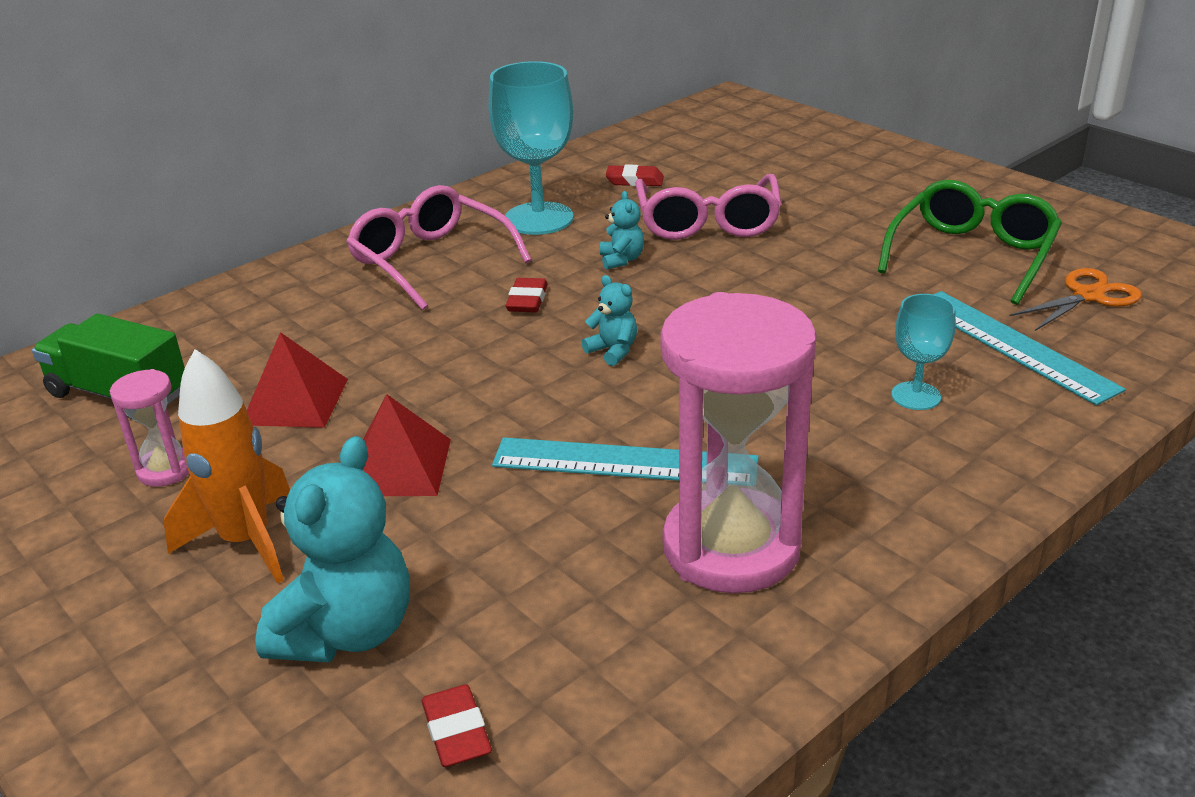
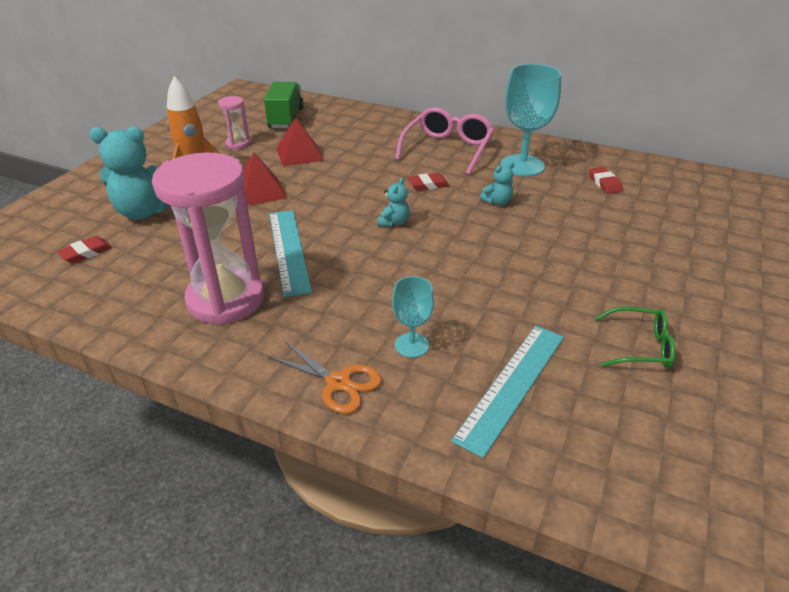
camera: 65 degrees right, 5 degrees up
pink glasses [635,174,782,240] -> none
green glasses [878,180,1062,305] -> green glasses [594,307,676,368], size x0.60
orange scissors [1010,268,1142,331] -> orange scissors moved to [267,340,382,414]

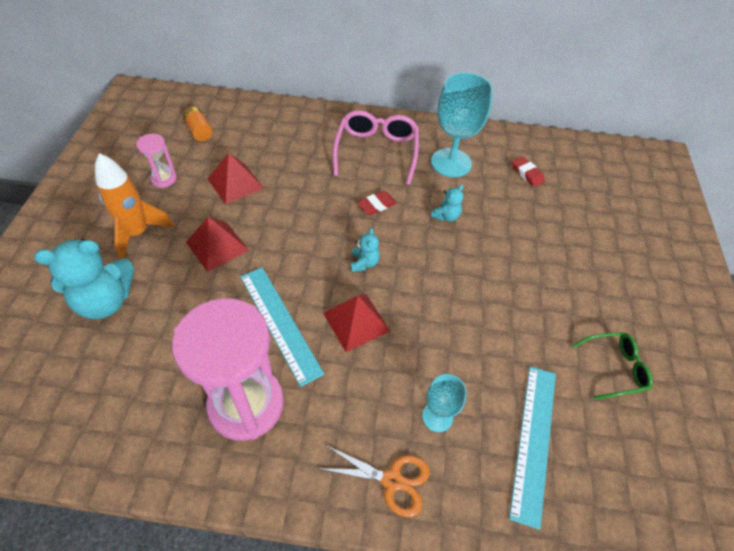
camera: 20 degrees left, 15 degrees up
red eraser [57,236,112,264] -> none
green truck [264,82,304,128] -> orange battery [183,107,213,141]
none -> red pyramid [323,294,390,352]

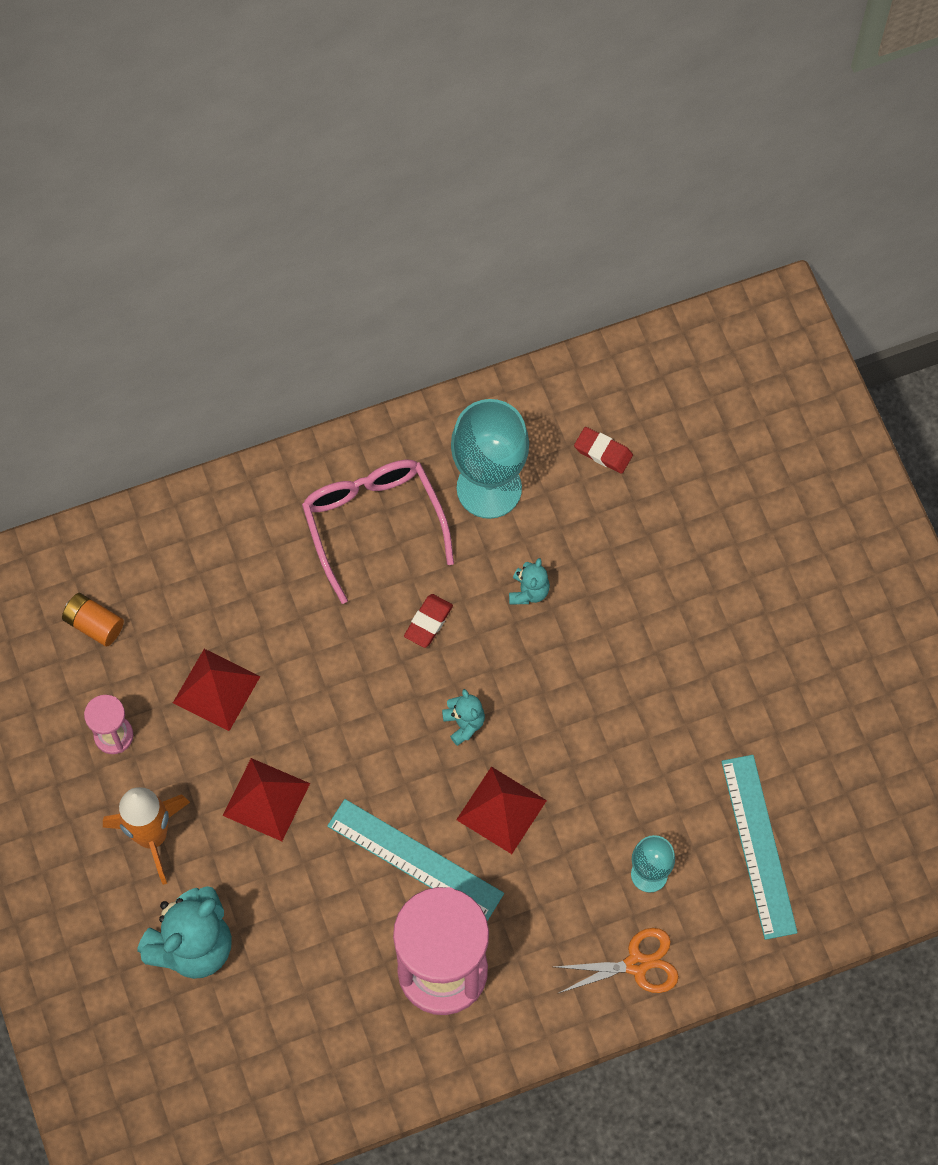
camera: 25 degrees left, 15 degrees up
green glasses [572,332,653,400] -> none

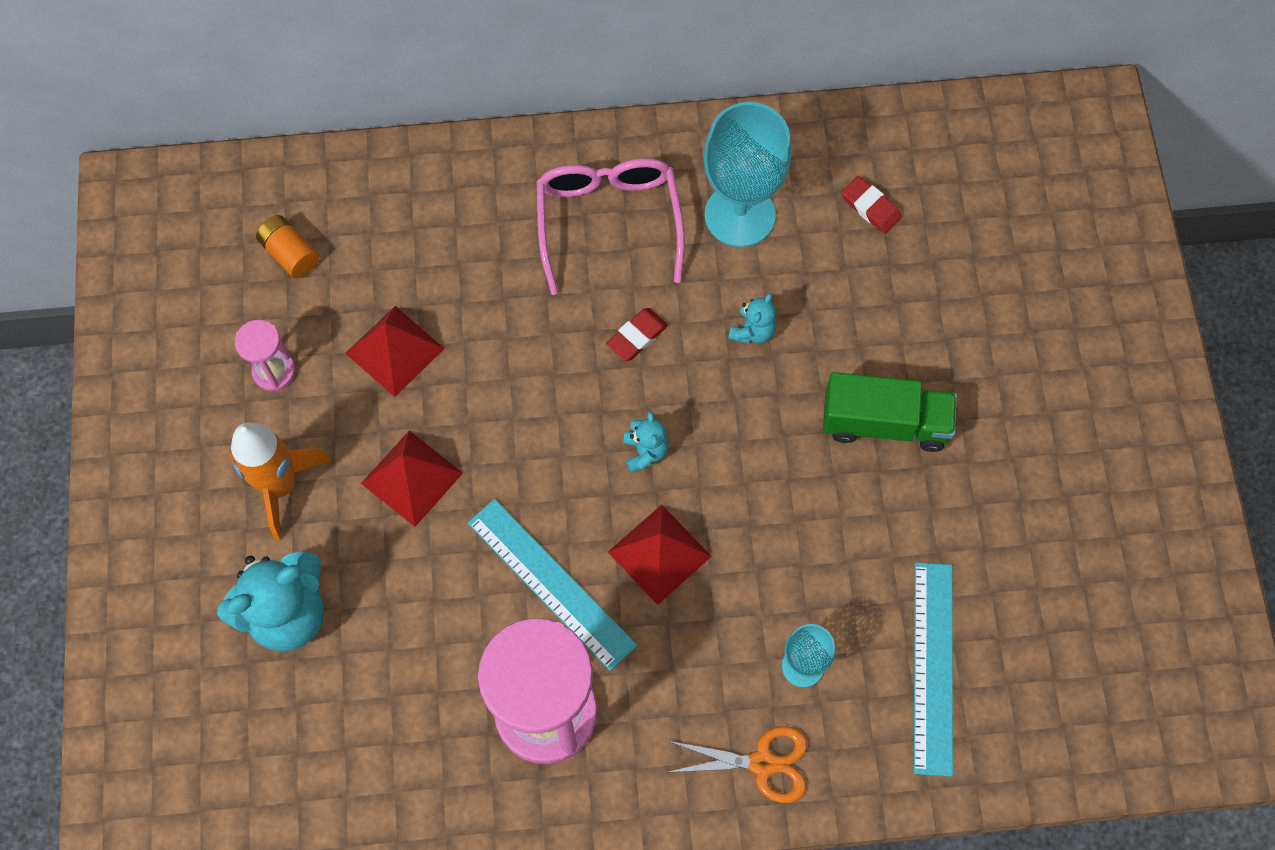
camera: 15 degrees right, 0 degrees up
none -> green truck [823,372,957,452]

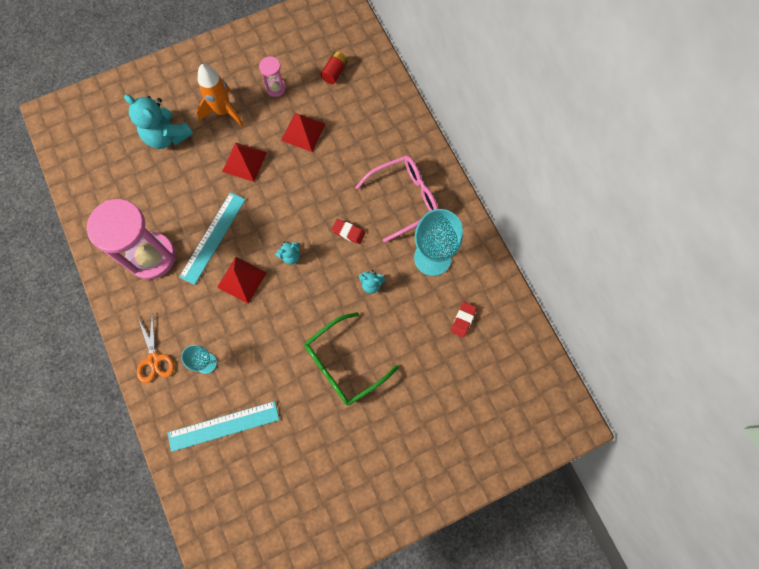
camera: 70 degrees right, 5 degrees up
orange battery [256,215,319,278] -> red battery [321,51,348,84]
green truck [823,372,957,452] -> green glasses [304,312,399,405]

